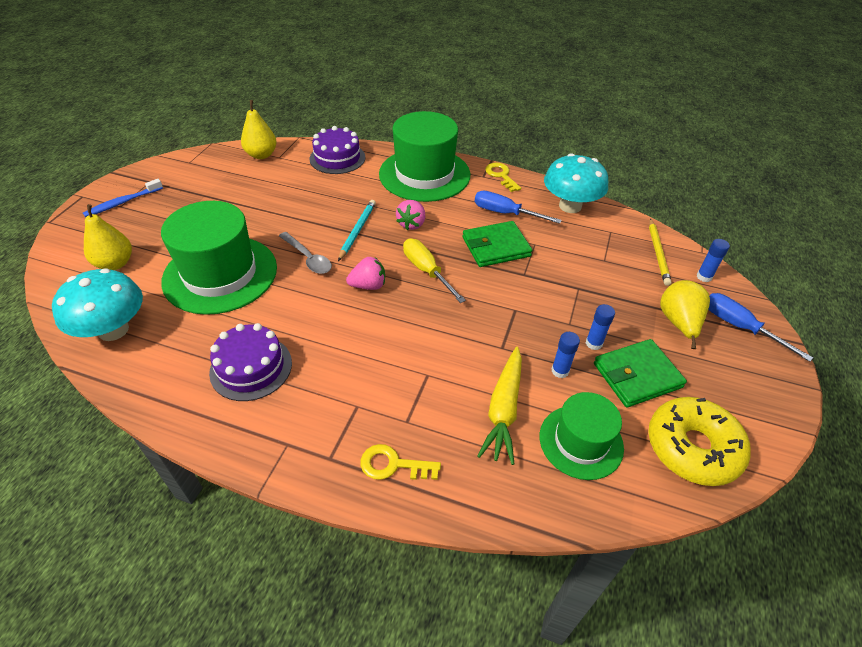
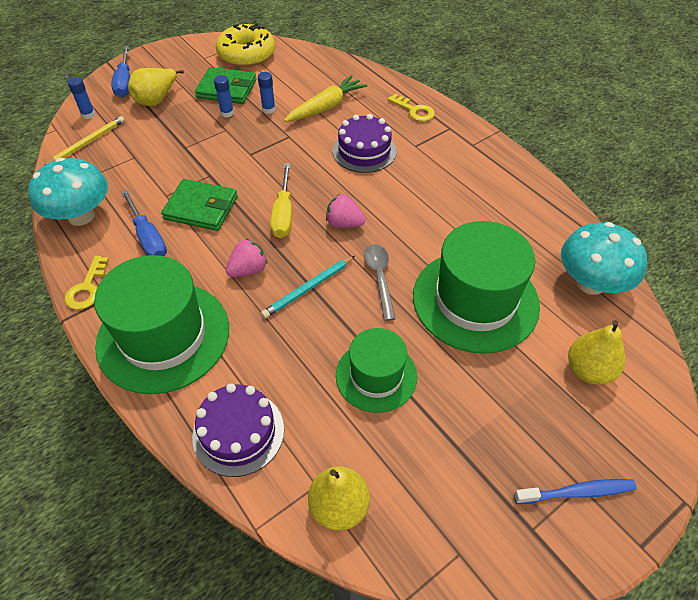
camera: 145 degrees left, 5 degrees up
purple cake [209,323,292,401] -> purple cake moved to [333,114,397,173]
green hat [540,392,624,480] -> green hat moved to [336,328,417,413]

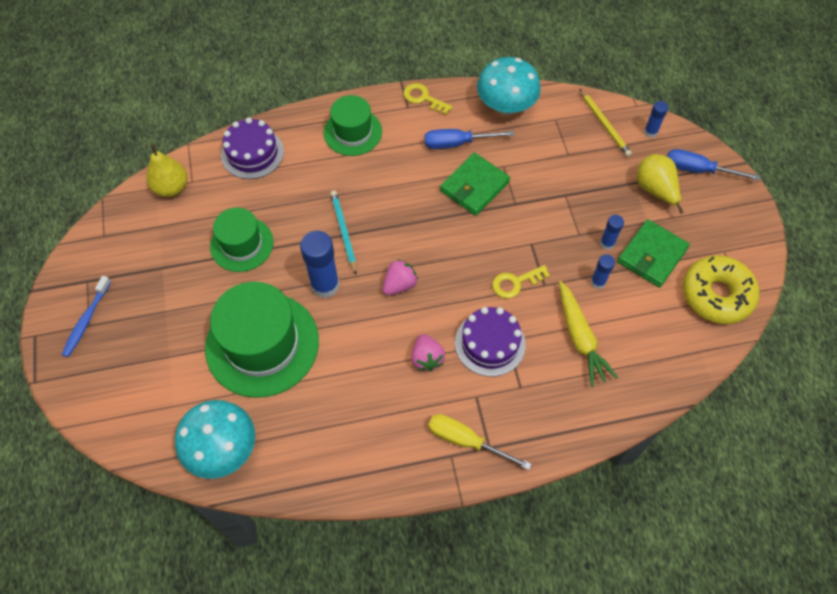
camera: 115 degrees right, 10 degrees up
green hat [94,255,229,394] -> green hat [324,95,382,156], size x0.59
pink strawberry [226,239,267,277] -> pink strawberry moved to [411,334,445,372]
yellow screwdriver [270,163,292,238] -> yellow screwdriver moved to [428,414,532,470]
grey spoon [364,244,396,321] -> blue glue stick [300,231,340,298]
yellow key [388,93,435,122] -> yellow key moved to [492,265,550,299]
yellow pear [568,320,625,385] -> none

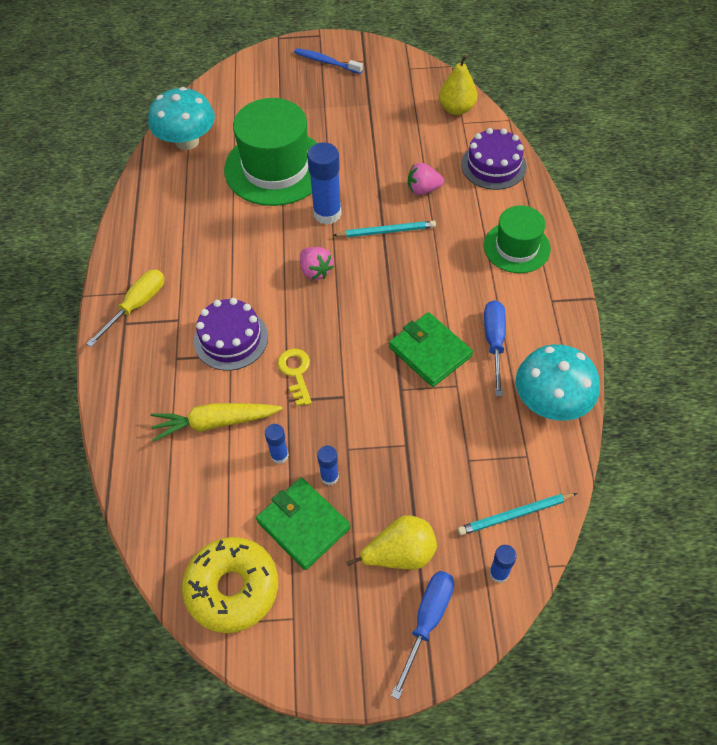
camera: 100 degrees right, 5 degrees down
green hat [210,208,274,272] -> none
yellow key [403,83,453,115] -> none
pink strawberry [411,334,445,372] -> pink strawberry moved to [408,163,444,195]
yellow pencil [580,89,632,157] -> turquoise pencil [457,493,577,536]

